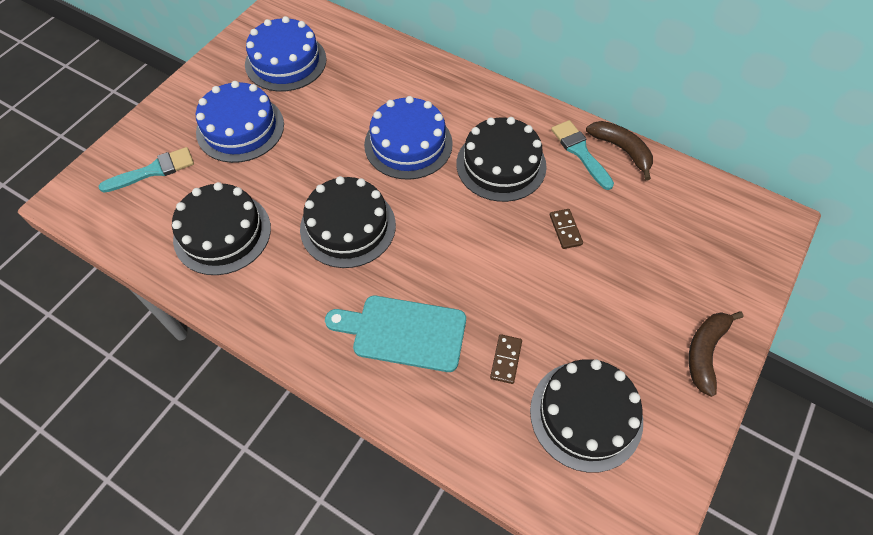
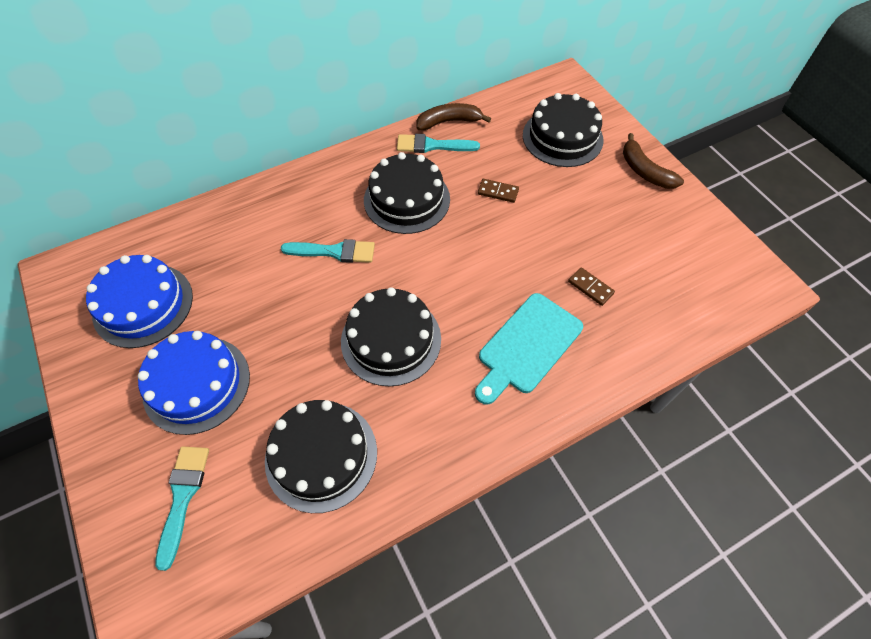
camera: 60 degrees left, 0 degrees up
blue cake [364,96,453,180] -> turquoise brush [281,239,375,263]
black cake [530,359,643,473] -> black cake moved to [523,93,603,167]

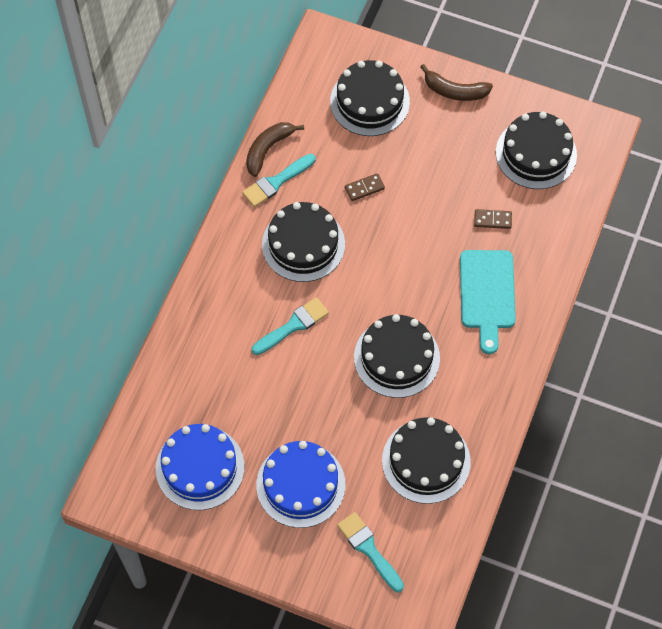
camera: 40 degrees left, 5 degrees up
none -> black cake [496,111,577,189]

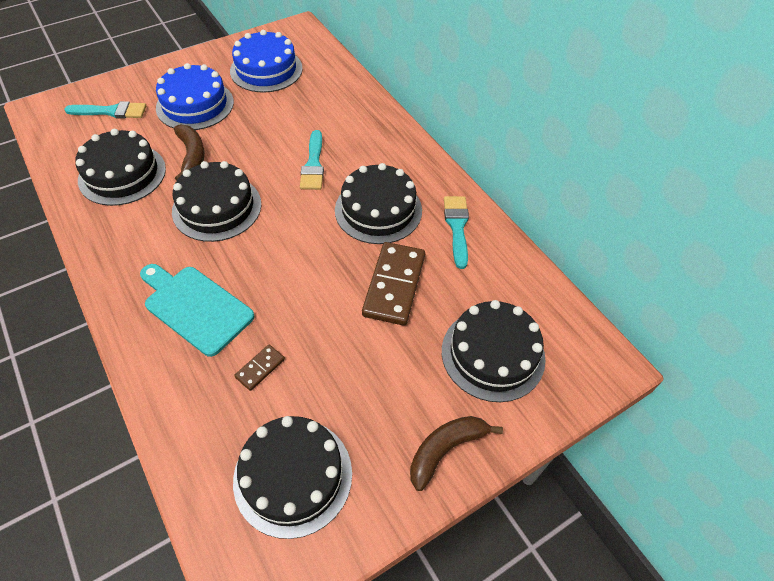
camera: 125 degrees right, 10 degrees down
brown banana [246,122,304,177] -> brown banana moved to [174,124,205,181]
brown domino [345,173,385,201] -> brown domino [362,242,425,326], size x2.09

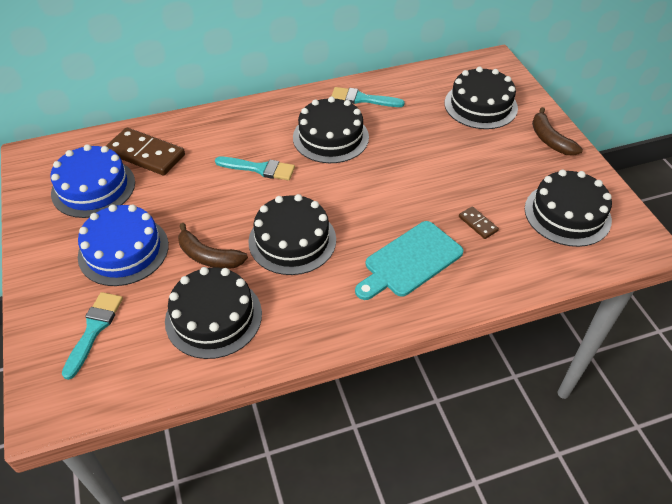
camera: 75 degrees left, 5 degrees down
brown banana [174,124,205,181] -> brown banana turned 150 degrees counterclockwise [178,223,248,269]
brown domino [362,242,425,326] -> brown domino moved to [106,127,185,176]

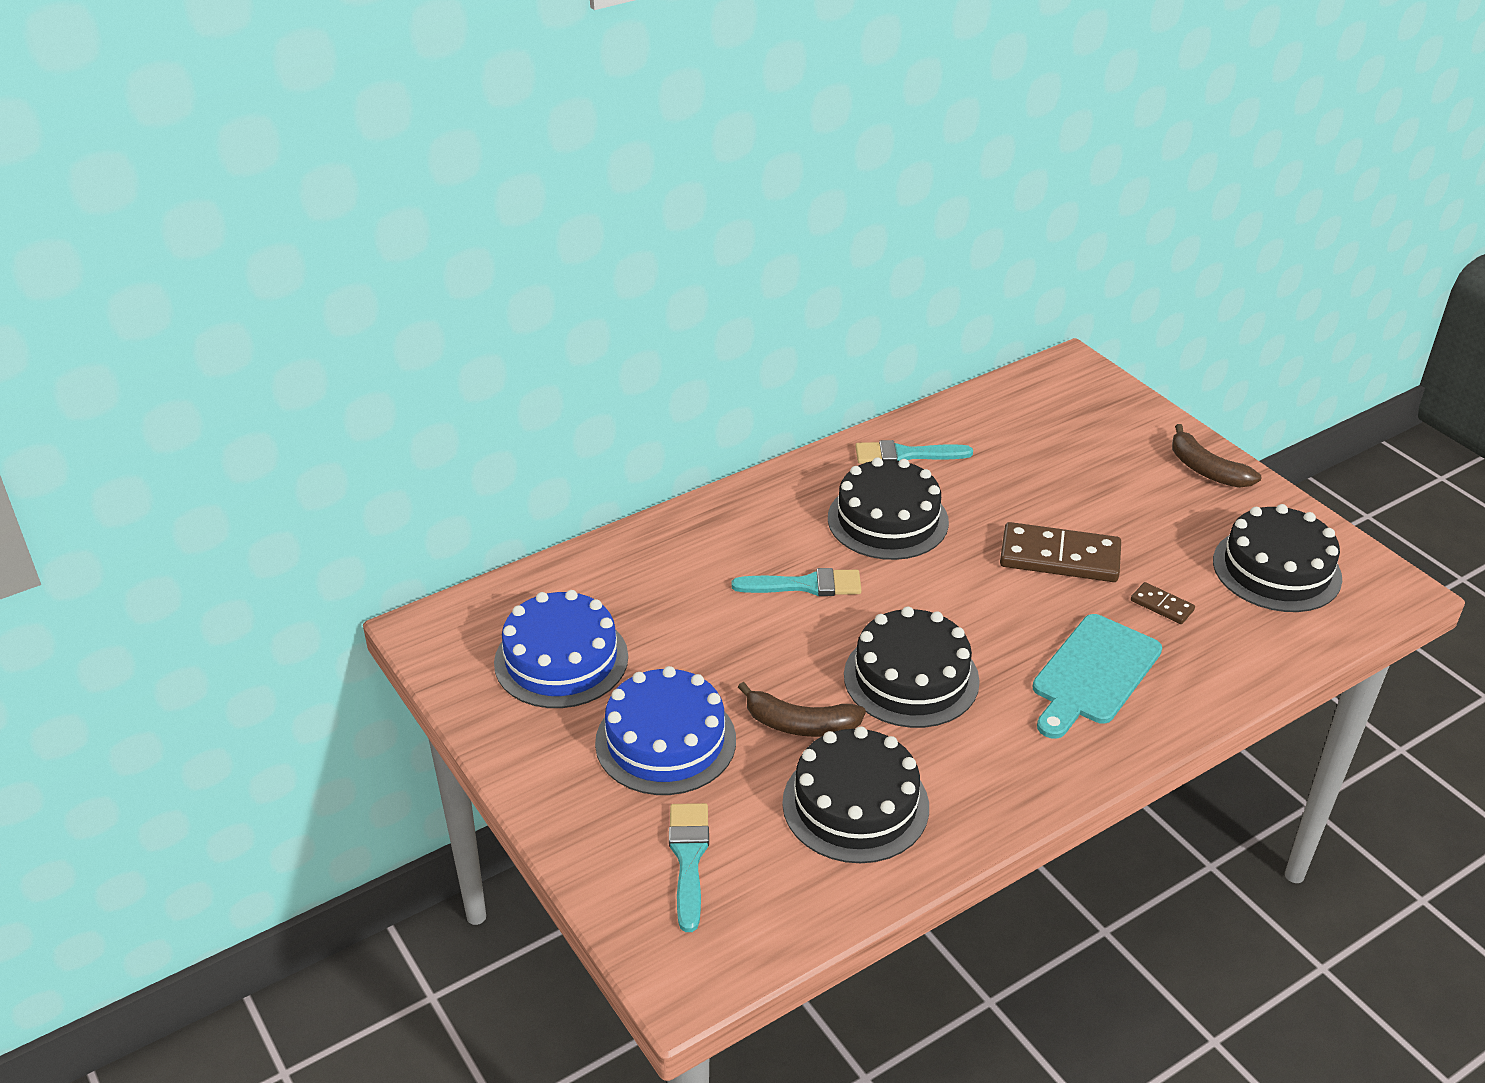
camera: 15 degrees left, 10 degrees down
brown domino [106,127,185,176] -> brown domino moved to [1000,522,1121,582]
black cake [445,67,518,129] -> none

